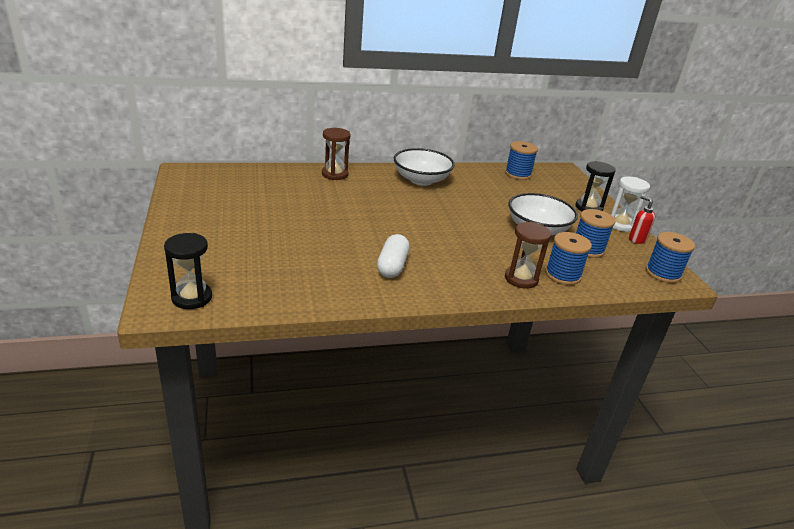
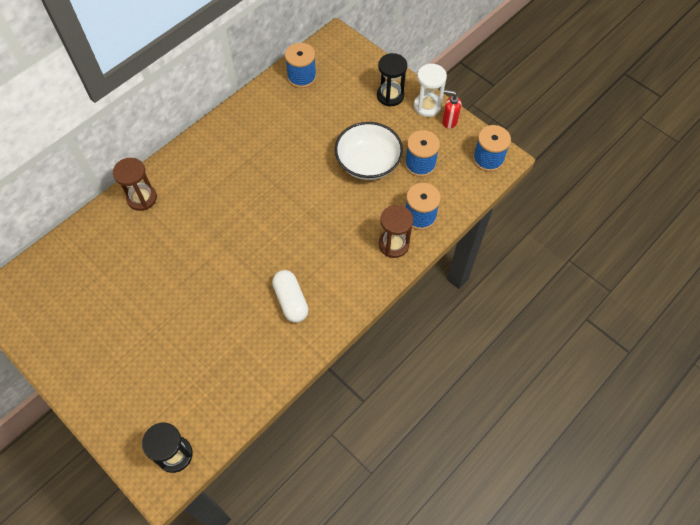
camera: 30 degrees left, 30 degrees up
white bowl [394,148,455,186] -> none

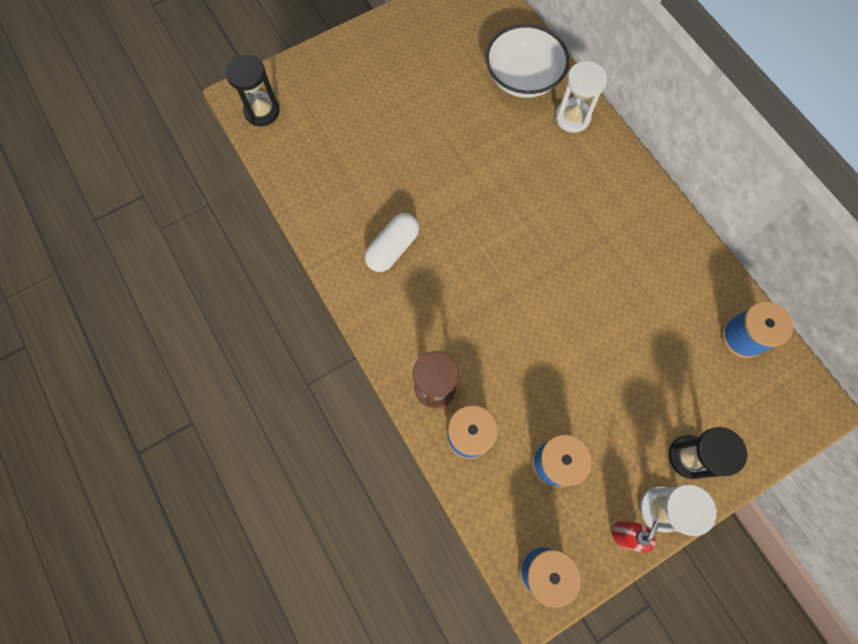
camera: 105 degrees right, 10 degrees up
brown hourglass [113,158,157,211] -> white hourglass [555,61,607,133]
white capsule [272,270,308,323] -> white capsule turned 45 degrees counterclockwise [365,213,419,272]
white bowl [335,122,403,180] -> white bowl moved to [486,24,569,98]

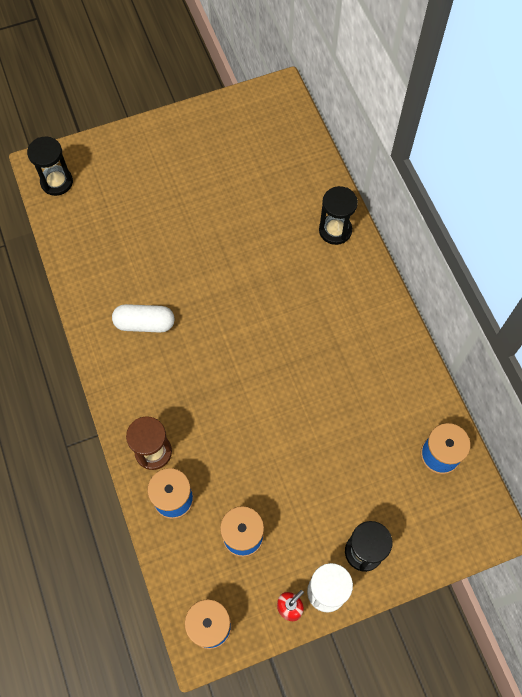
camera: 10 degrees right, 5 degrees down
white capsule [365,213,419,272] -> white capsule turned 45 degrees clockwise [112,304,175,333]
white bowl [486,24,569,98] -> none
white hourglass [555,61,607,133] -> black hourglass [319,186,358,245]

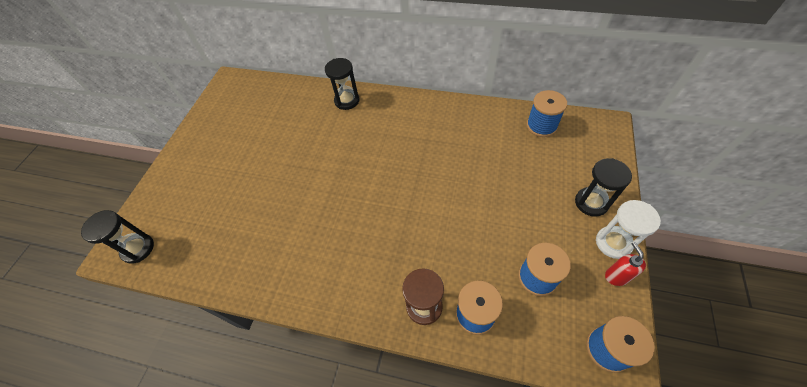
camera: 50 degrees left, 10 degrees down
white capsule [112,304,175,333] -> none

